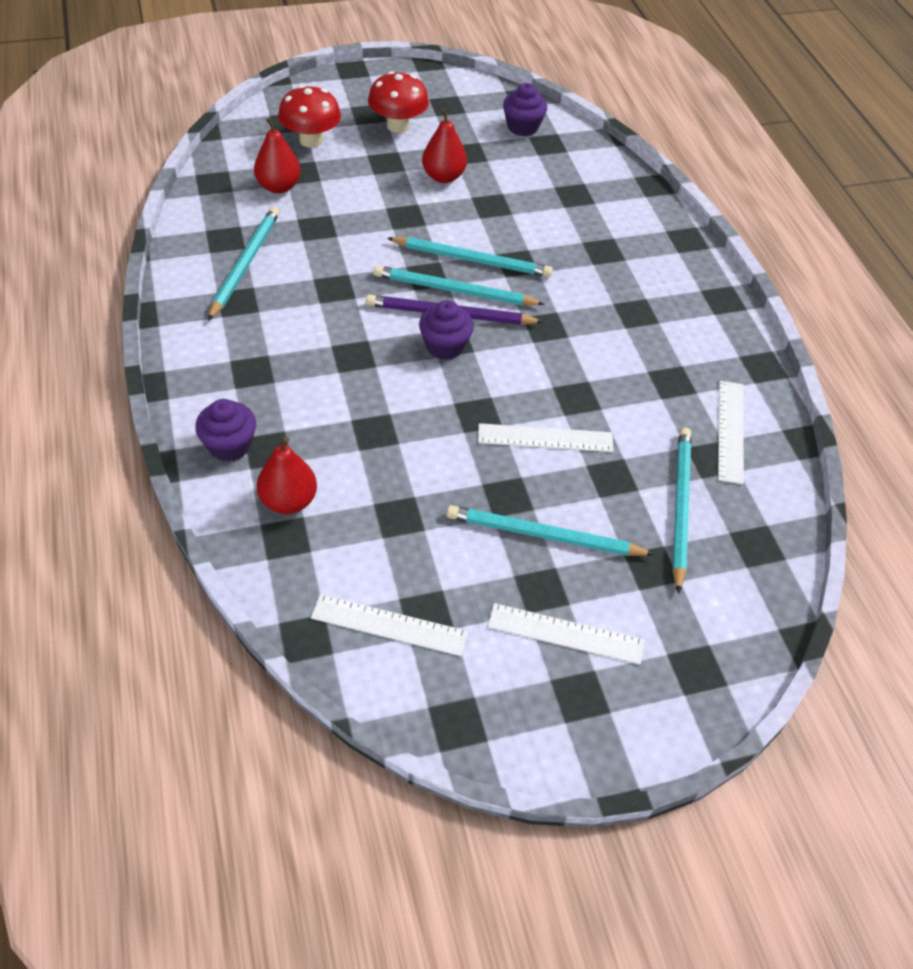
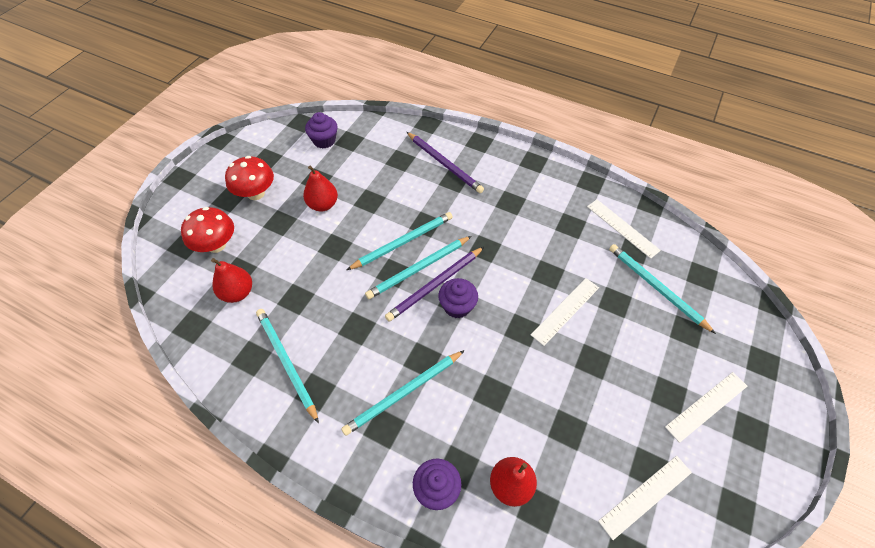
camera: 45 degrees left, 5 degrees up
turquoise pencil [447,505,655,556] -> turquoise pencil moved to [341,350,465,436]
none -> purple pencil [407,132,484,193]

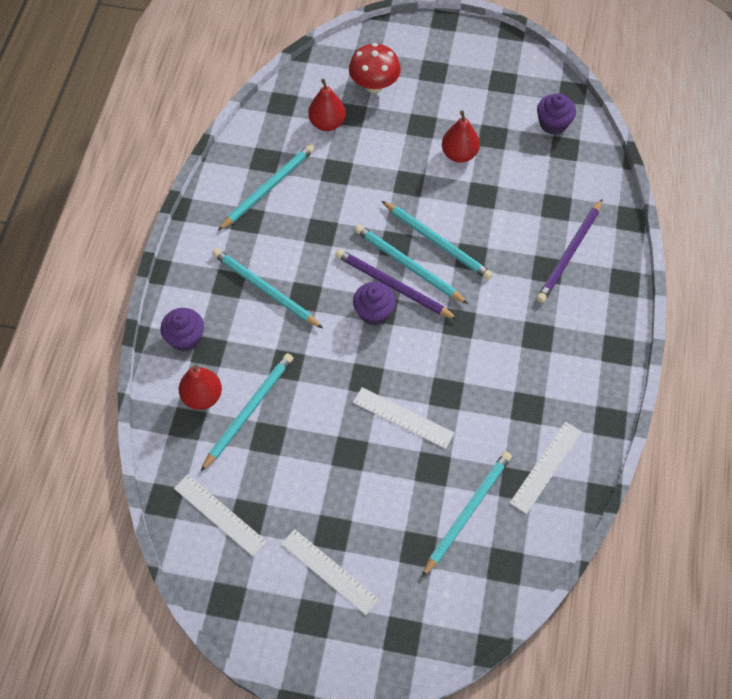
camera: 75 degrees right, 5 degrees up
red mushroom [225,156,274,200] -> none
none -> turquoise pencil [200,353,293,472]

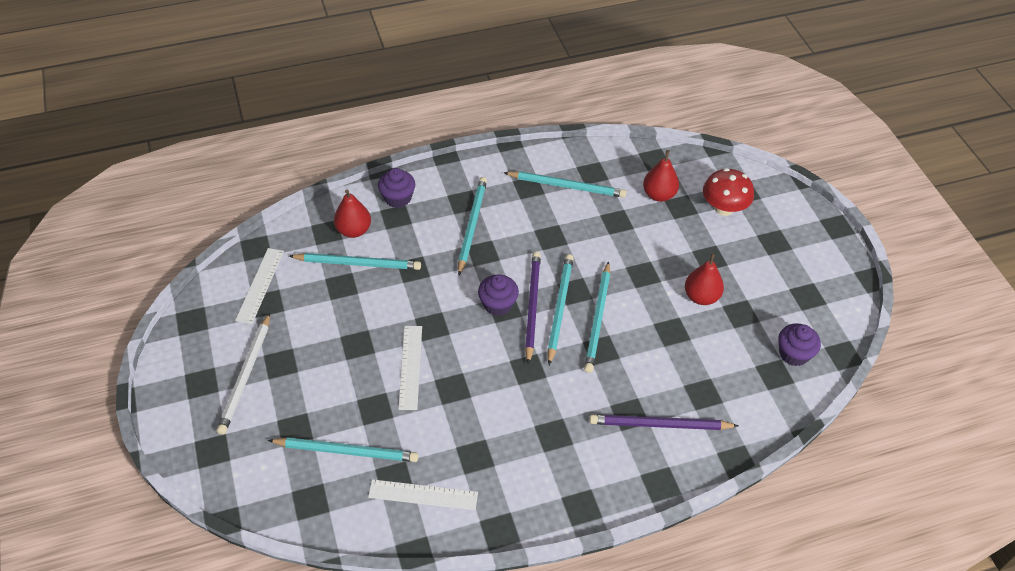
camera: 60 degrees right, 10 degrees down
white ruler [281,529,379,615] -> white pencil [217,313,270,435]

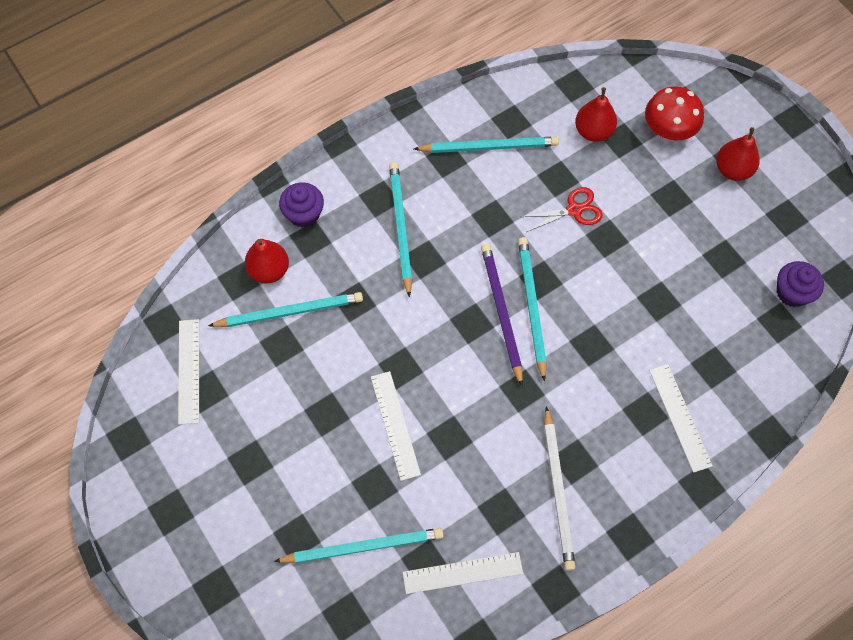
camera: 15 degrees left, 15 degrees up
white pencil [217,313,270,435] -> white pencil moved to [544,406,576,571]
purple cupcake [478,275,519,316] -> none
turquoise pencil [584,261,610,373] -> none
purple pencil [590,414,738,430] -> white ruler [649,364,713,473]
red pear [685,253,724,305] -> red pear moved to [716,127,760,181]
none -> red scissors [522,187,603,232]

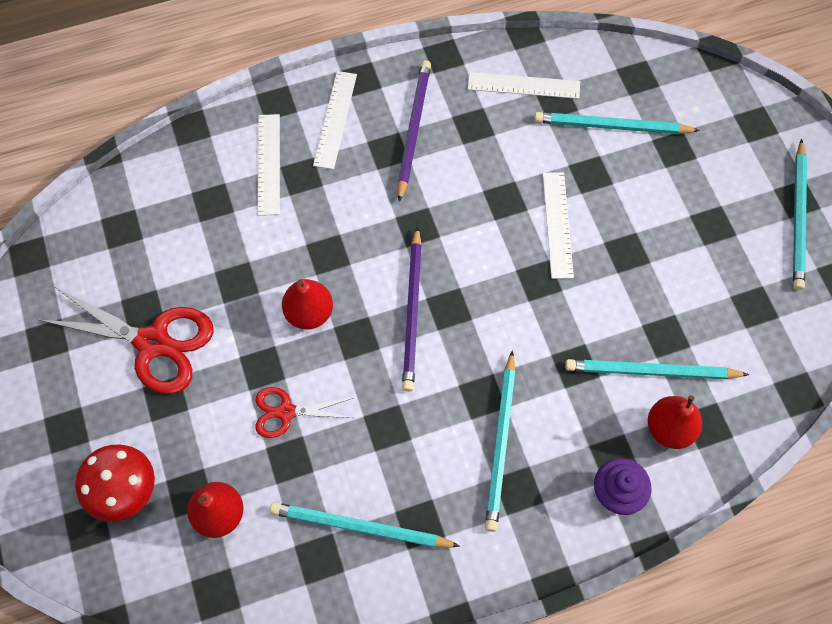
camera: 165 degrees left, 0 degrees up
white ruler [178,319,199,425] -> white ruler moved to [313,71,357,169]
turquoise pencil [518,237,547,382] -> turquoise pencil moved to [793,139,807,290]
white pencil [544,406,576,571] -> purple pencil [397,60,431,202]
red pear [716,127,760,181] -> red pear moved to [282,279,333,330]
purple cupcake [777,261,824,307] -> none
none -> red scissors [37,287,214,394]

